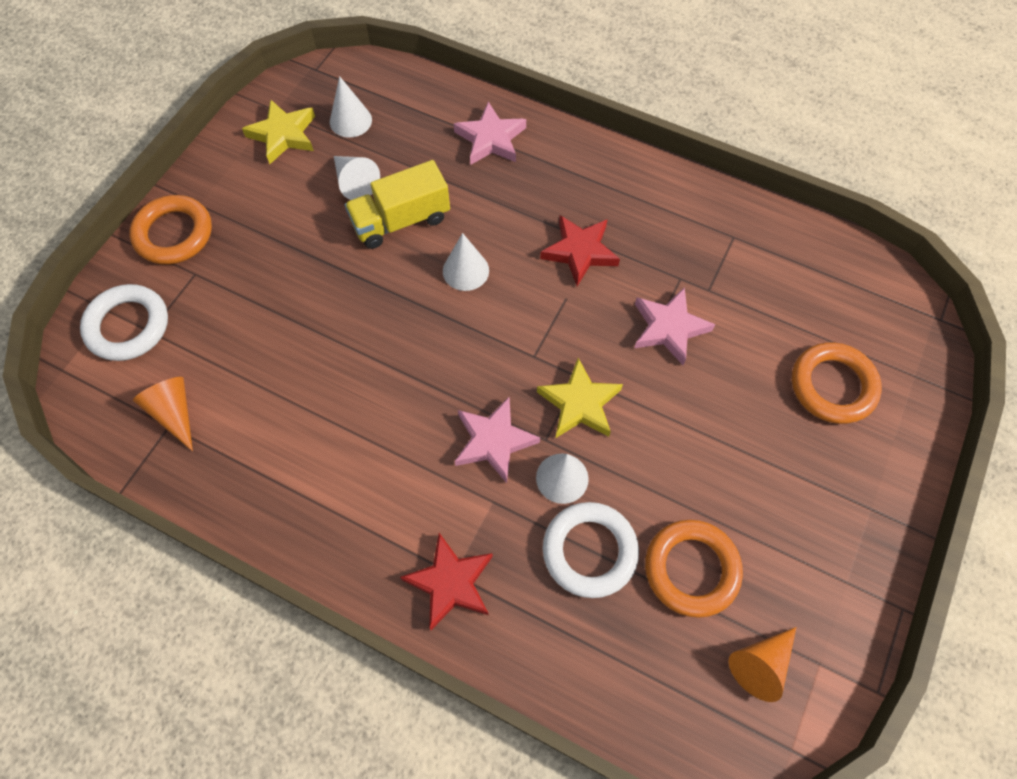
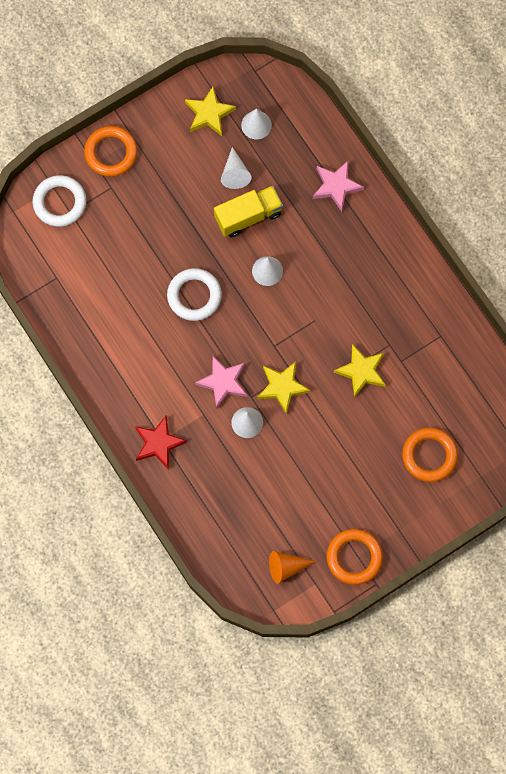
camera: 30 degrees right, 10 degrees up
orange cone [133,377,193,451] -> none
yellow truck [345,160,450,249] -> yellow truck turned 150 degrees clockwise [214,186,283,237]
red star [540,215,620,286] -> none
white ring [543,502,639,598] -> white ring moved to [167,268,222,321]
pink star [634,287,716,365] -> yellow star [334,344,386,397]
orange ring [645,520,743,618] -> orange ring moved to [327,529,383,585]

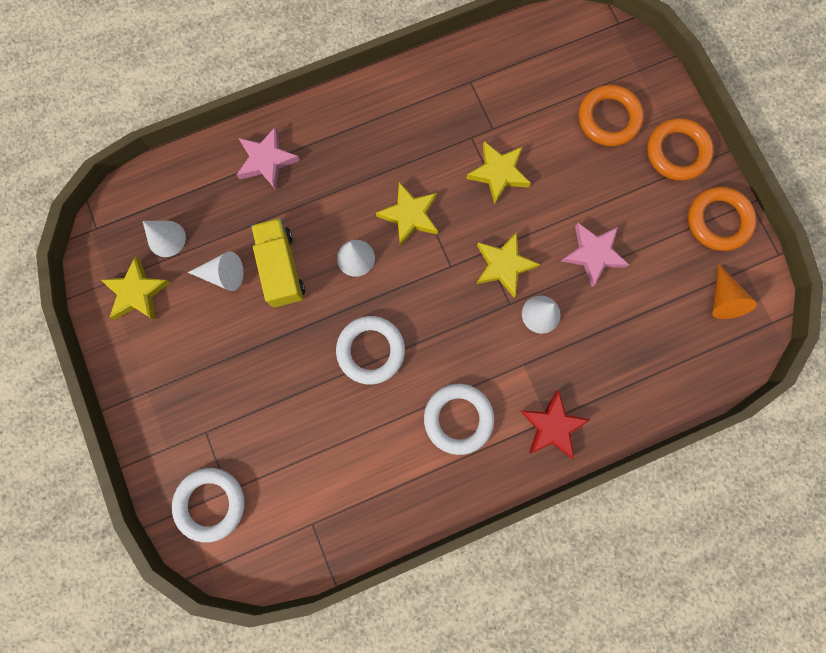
camera: 80 degrees left, 5 degrees up
orange ring [84,126,138,177] -> orange ring moved to [647,118,714,181]
pink star [195,356,247,408] -> pink star moved to [561,223,629,287]
none -> yellow star [376,182,438,246]
none -> white ring [424,384,494,455]

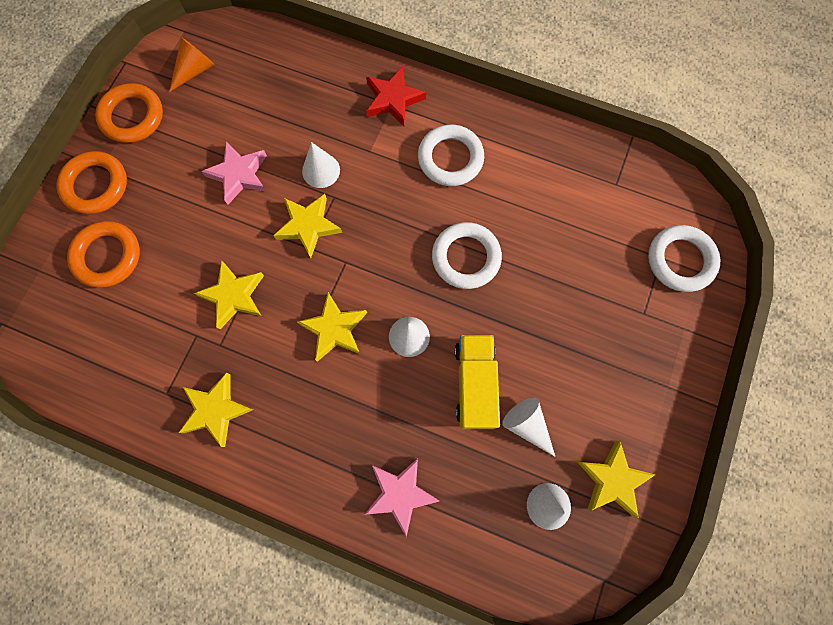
camera: 135 degrees left, 5 degrees down
yellow truck [251,218,305,308] -> yellow truck turned 150 degrees clockwise [455,335,500,429]
none -> yellow star [179,373,253,447]

